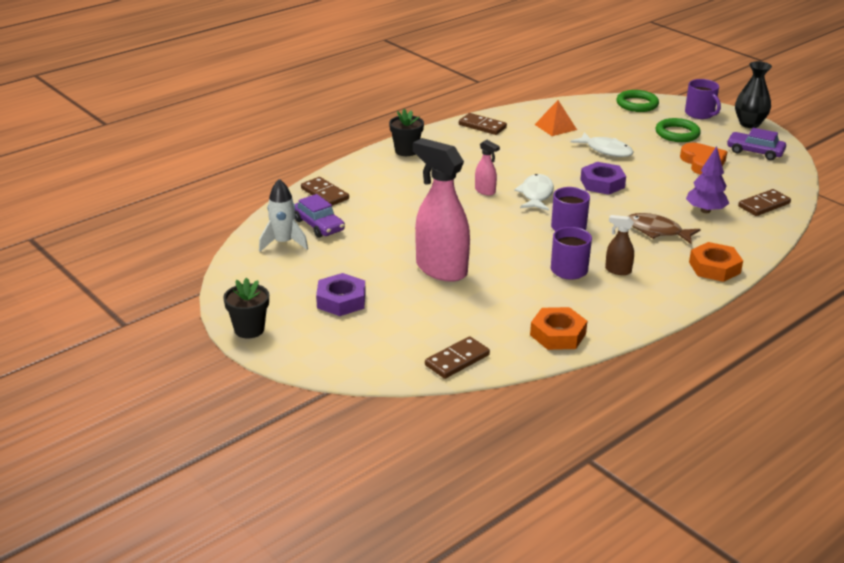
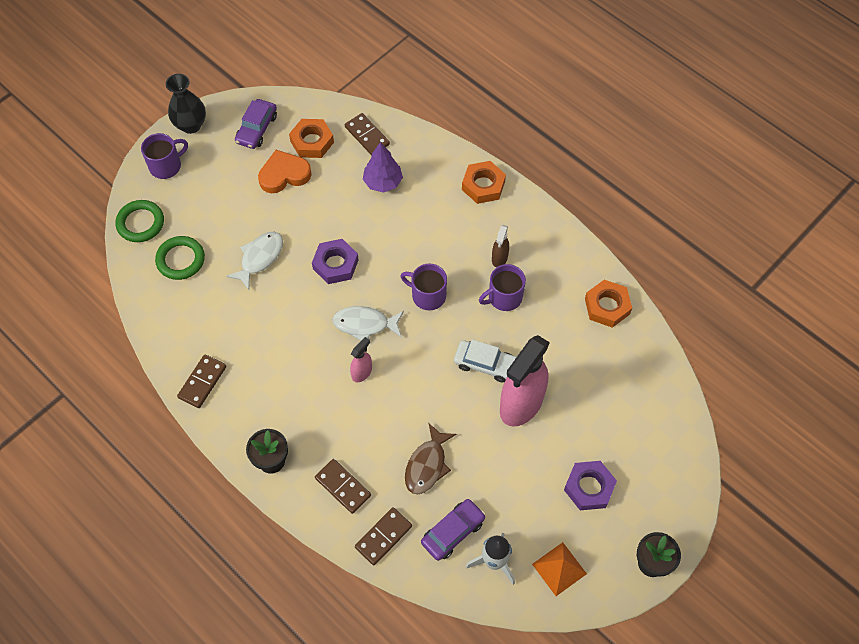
camera: 95 degrees left, 30 degrees up
brown domino [425,336,490,379] -> brown domino moved to [315,459,371,514]
orange pyramid [534,100,577,136] -> orange pyramid moved to [532,542,587,596]
brown fish [628,213,701,244] -> brown fish moved to [405,423,457,494]
green ring [655,118,701,142] -> green ring moved to [155,236,205,280]
none -> orange nut [289,119,334,158]
none -> white car [454,339,516,382]

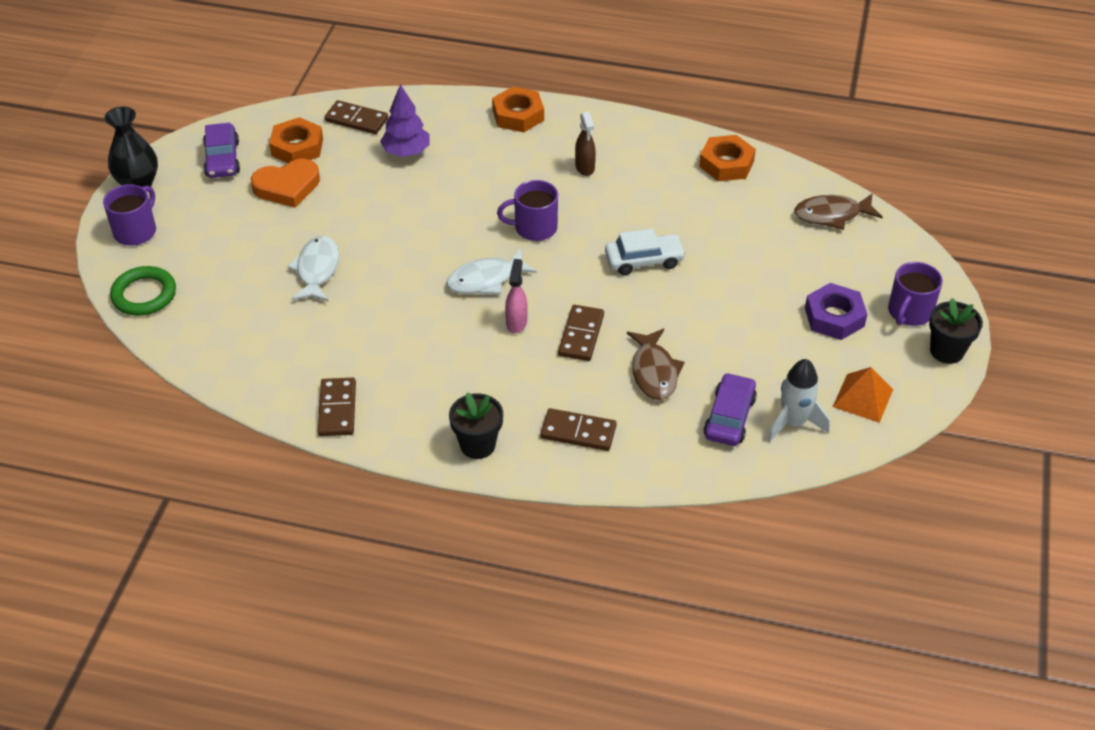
camera: 30 degrees left, 15 degrees down
green ring [155,236,205,280] -> none
orange heart [258,150,312,193] -> orange heart turned 150 degrees counterclockwise [251,159,320,208]
purple nut [312,239,359,284] -> none
brown domino [355,507,412,565] -> brown domino moved to [558,305,604,361]
purple mug [479,264,526,311] -> purple mug moved to [888,262,943,326]
pink spray bottle [500,335,550,427] -> none
none -> brown fish [794,194,883,230]

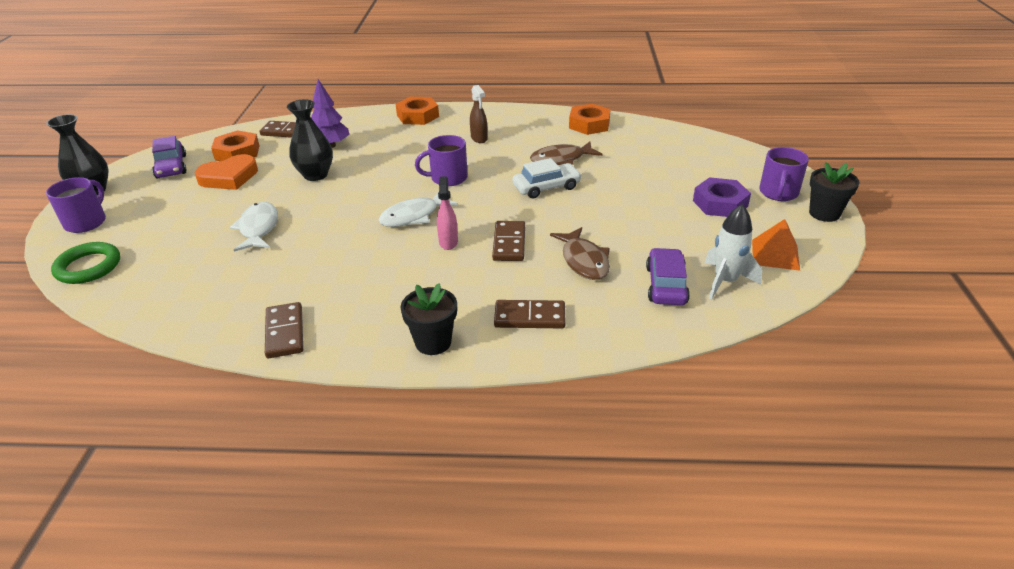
camera: 10 degrees left, 10 degrees down
brown fish [794,194,883,230] -> brown fish moved to [530,142,603,165]
none -> black vase [287,99,333,181]

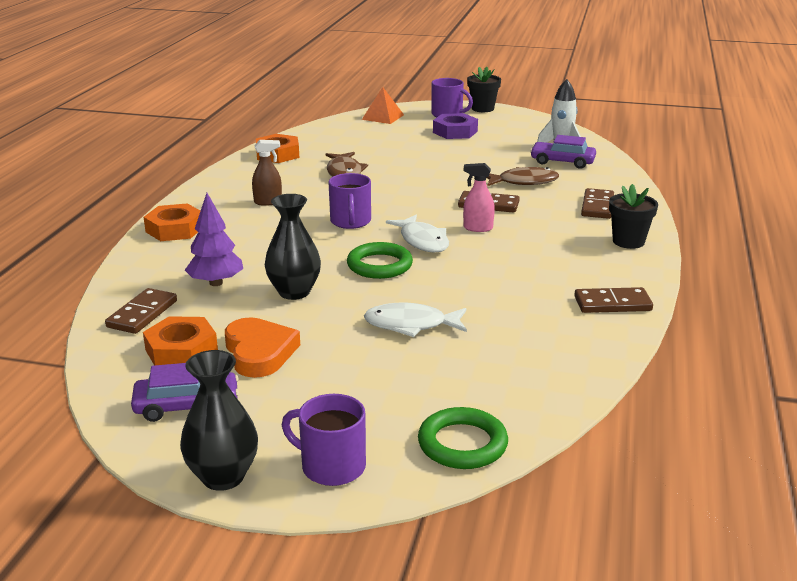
camera: 80 degrees left, 10 degrees down
white car [513,158,582,198] -> none
orange pyramid [752,219,800,271] -> orange pyramid moved to [362,87,404,124]
none -> green ring [347,242,413,279]

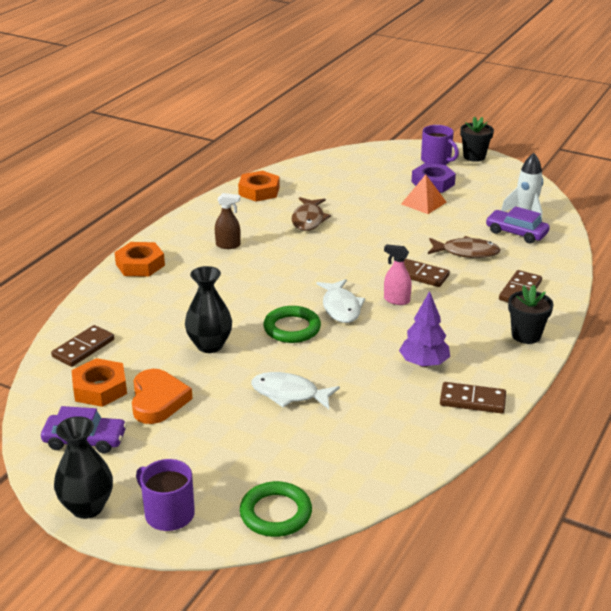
camera: 15 degrees right, 5 degrees up
purple tree [185,193,243,286] -> purple tree moved to [399,291,450,367]
purple mug [329,173,371,229] -> none
orange pyramid [362,87,404,124] -> orange pyramid moved to [401,175,447,214]

